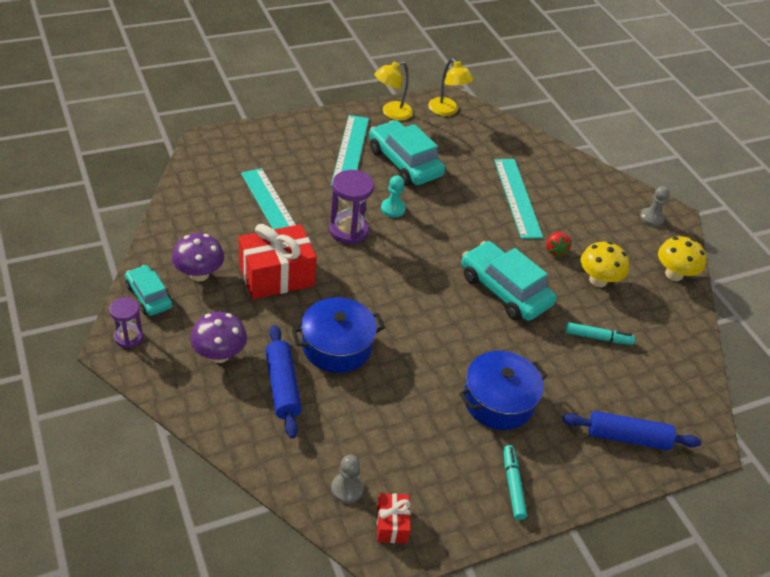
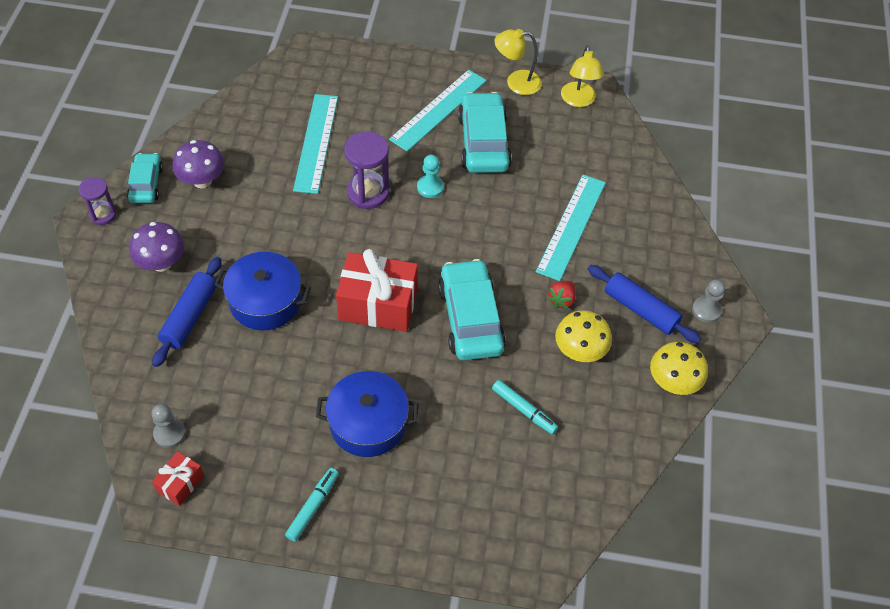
camera: 35 degrees right, 10 degrees up
red gift [238,224,317,299] -> red gift moved to [336,249,418,332]
blue rolling pin [562,411,701,450] -> blue rolling pin moved to [588,265,701,343]

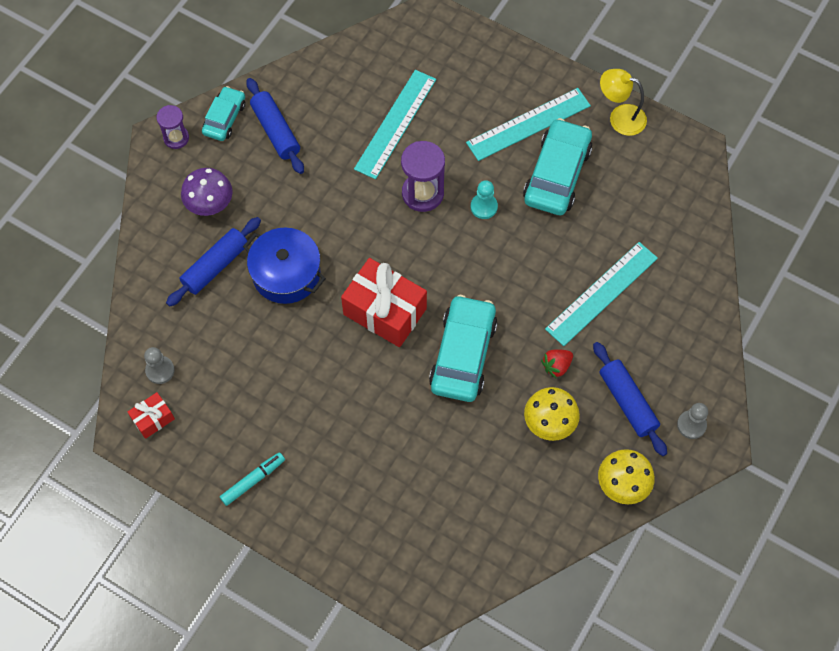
camera: 25 degrees right, 10 degrees up
purple mushroom [172,140,225,188] -> blue rolling pin [246,78,304,174]
blue pot [316,371,419,457] -> none
turquoise marker [492,380,558,434] -> none
yellow lamp [561,45,604,107] -> none

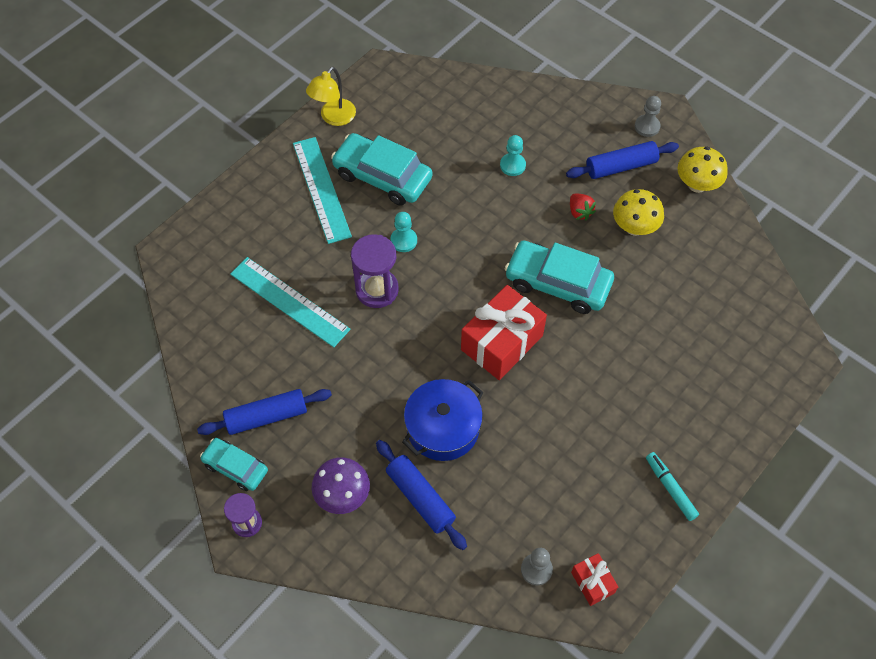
camera: 80 degrees left, 5 degrees down
turquoise ruler [545,242,658,346] -> turquoise pawn [500,135,526,176]

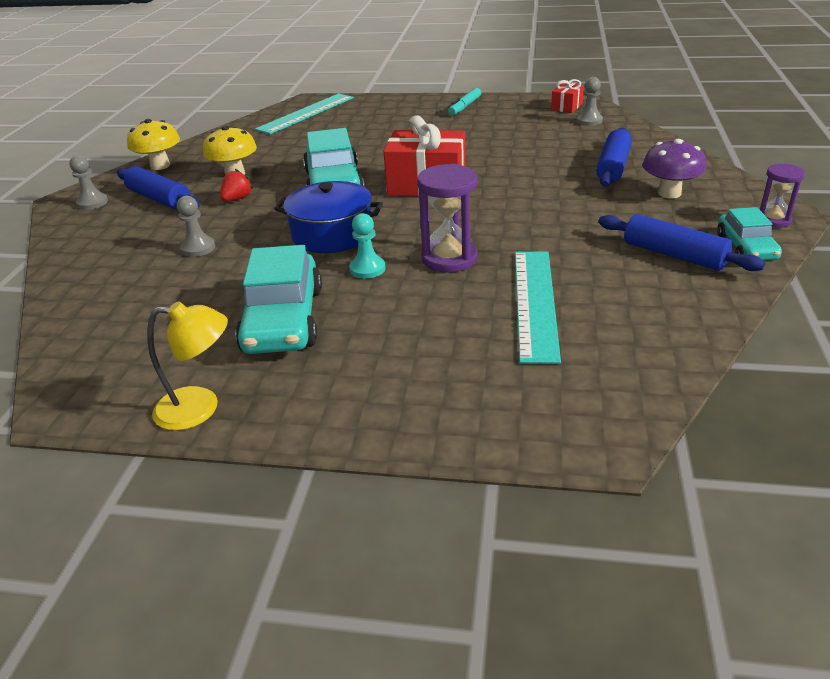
camera: 120 degrees left, 25 degrees down
turquoise ruler [293,137,352,244] -> turquoise ruler moved to [255,93,354,134]
blue pot [402,379,484,461] -> blue pot moved to [274,181,383,253]
turquoise pawn [500,135,526,176] -> grey pawn [177,196,215,257]

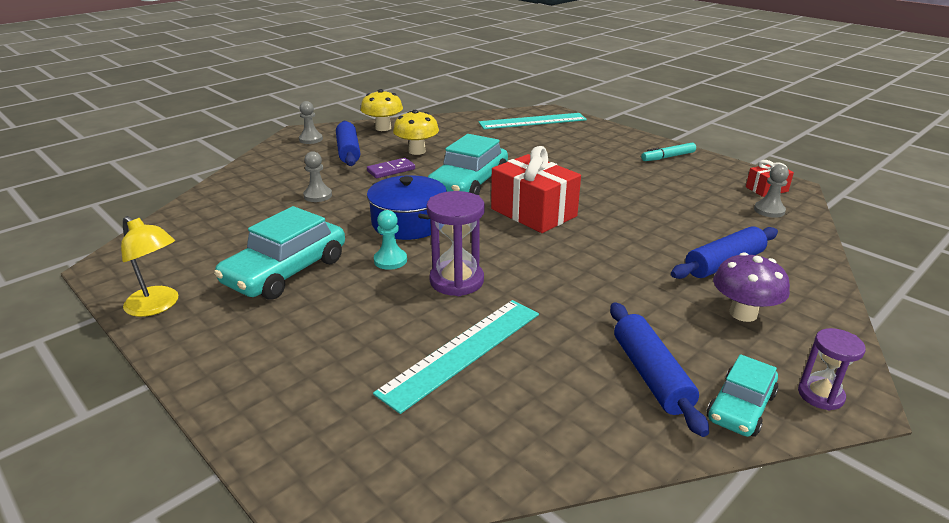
camera: 35 degrees right, 5 degrees down
red strawberry [220,169,253,202] -> purple domino [367,158,415,178]

